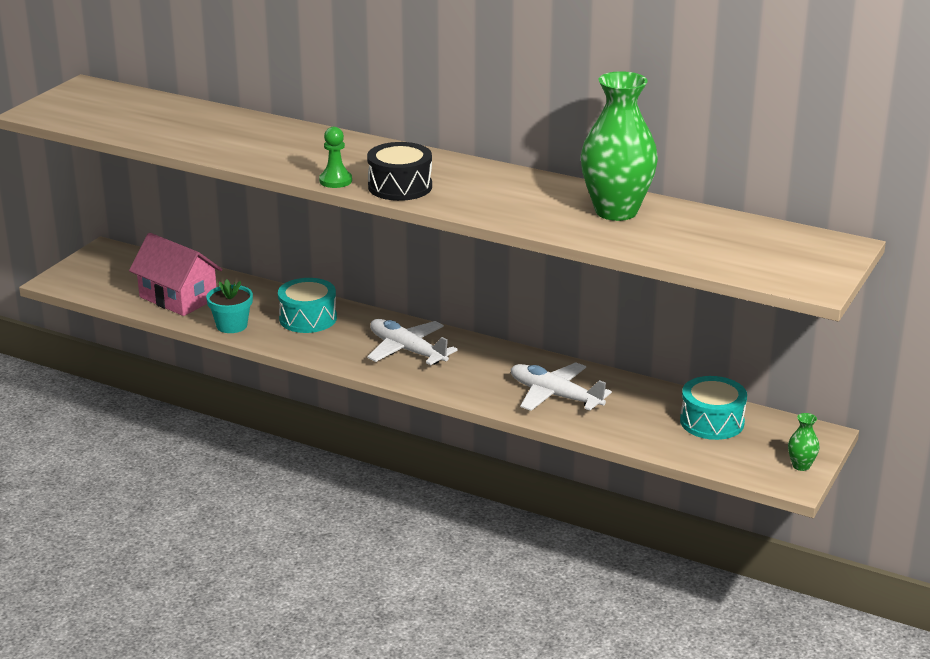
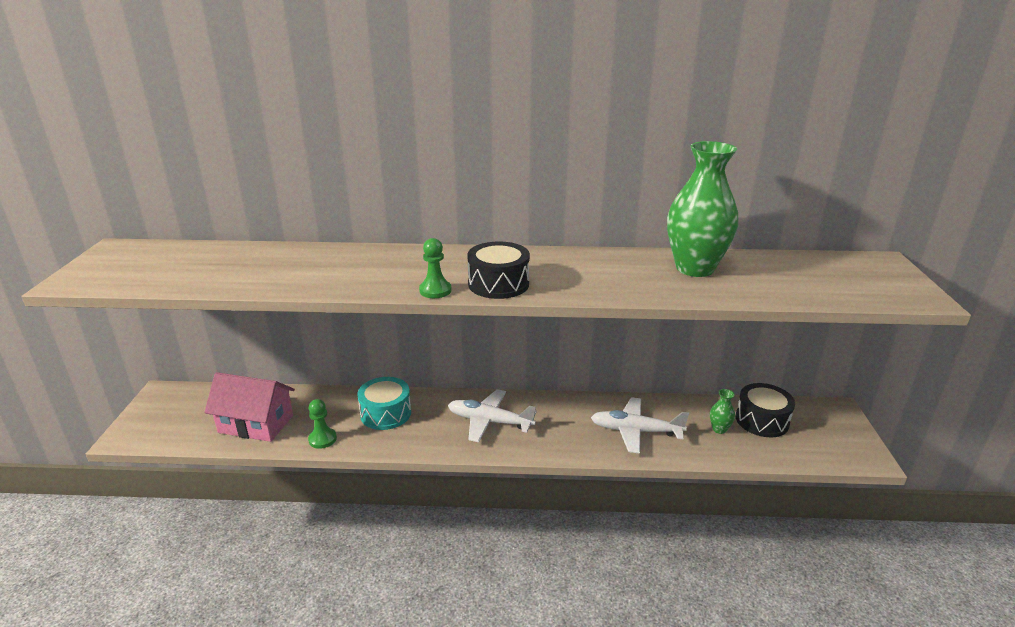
camera: 25 degrees left, 0 degrees up
turquoise flower pot [206,279,253,333] -> green pawn [308,399,337,449]
turquoise drum [680,376,747,440] -> black drum [736,383,795,437]
green vase [788,413,820,471] -> green vase moved to [710,389,735,434]

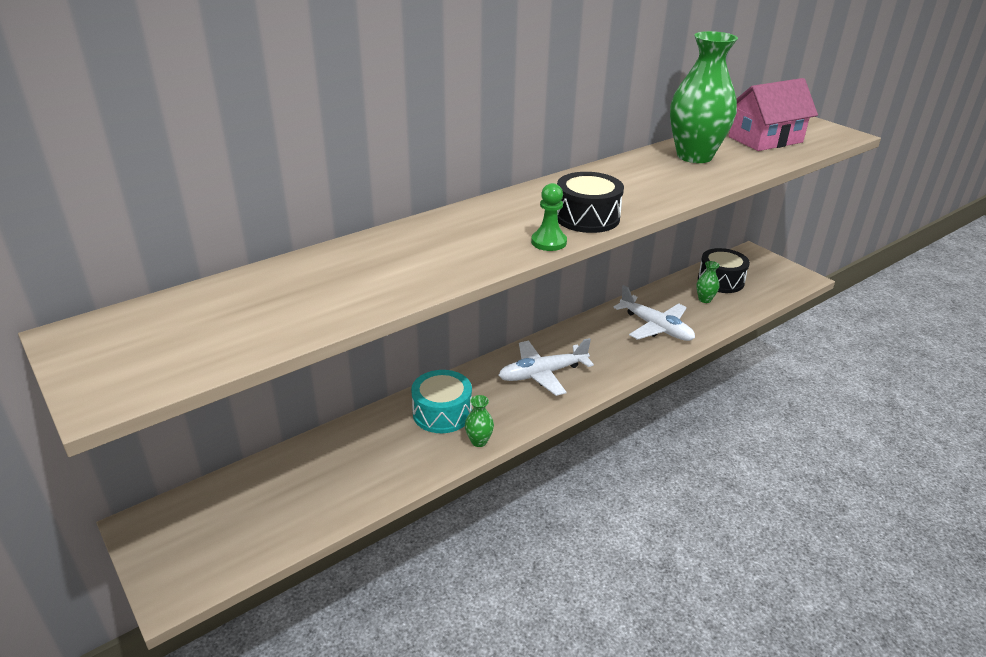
camera: 40 degrees left, 5 degrees up
pink house [204,372,295,442] -> pink house moved to [729,78,818,151]
green pawn [308,399,337,449] -> none
white plane [591,397,689,454] -> white plane turned 105 degrees counterclockwise [613,285,695,341]
none -> green vase [465,395,494,447]

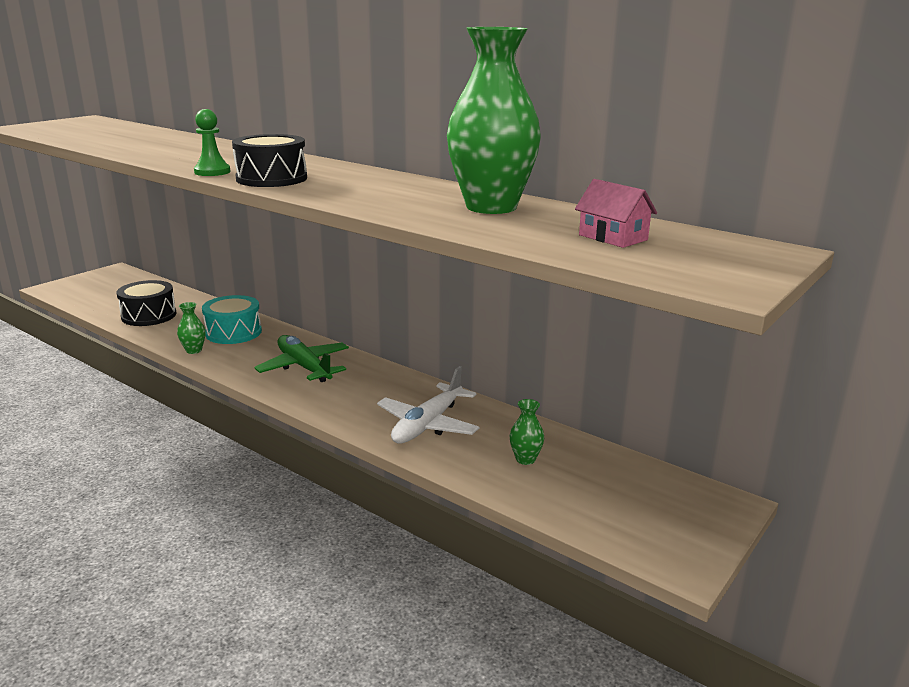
camera: 75 degrees right, 10 degrees down
white plane [498,338,594,396] -> green plane [254,335,349,382]
black drum [698,248,750,293] -> black drum moved to [116,280,176,326]
pink house [729,78,818,151] -> pink house [575,179,657,248], size x0.54

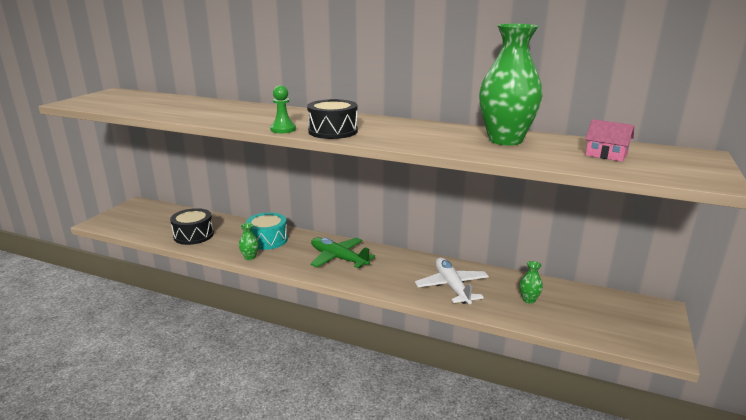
camera: 15 degrees left, 0 degrees up
white plane [377,366,479,444] -> white plane turned 150 degrees clockwise [415,257,489,304]

